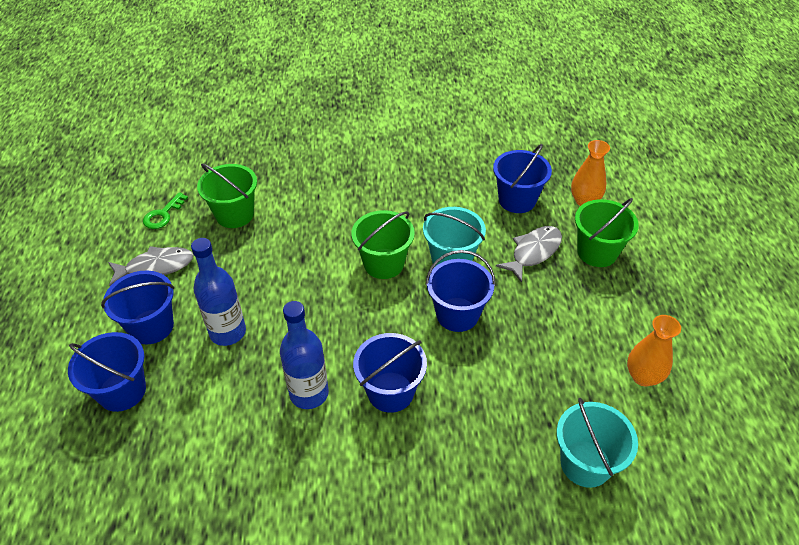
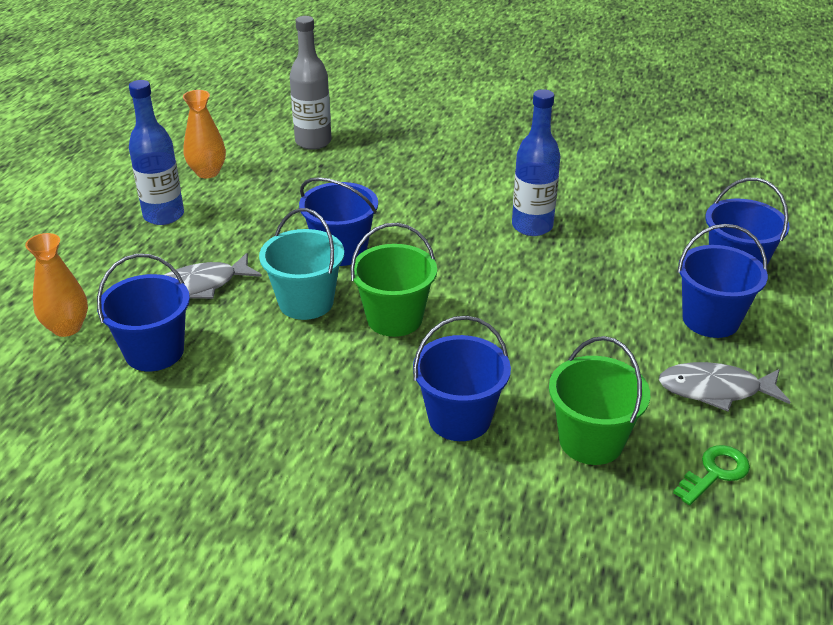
camera: 160 degrees left, 10 degrees down
blue bottle [191,238,246,346] -> blue bottle moved to [129,80,184,225]
blue bucket [353,333,427,413] -> blue bucket moved to [413,316,511,441]
turquoise bucket [557,398,638,488] -> grey bottle [290,16,332,150]
green bucket [575,198,639,267] -> none

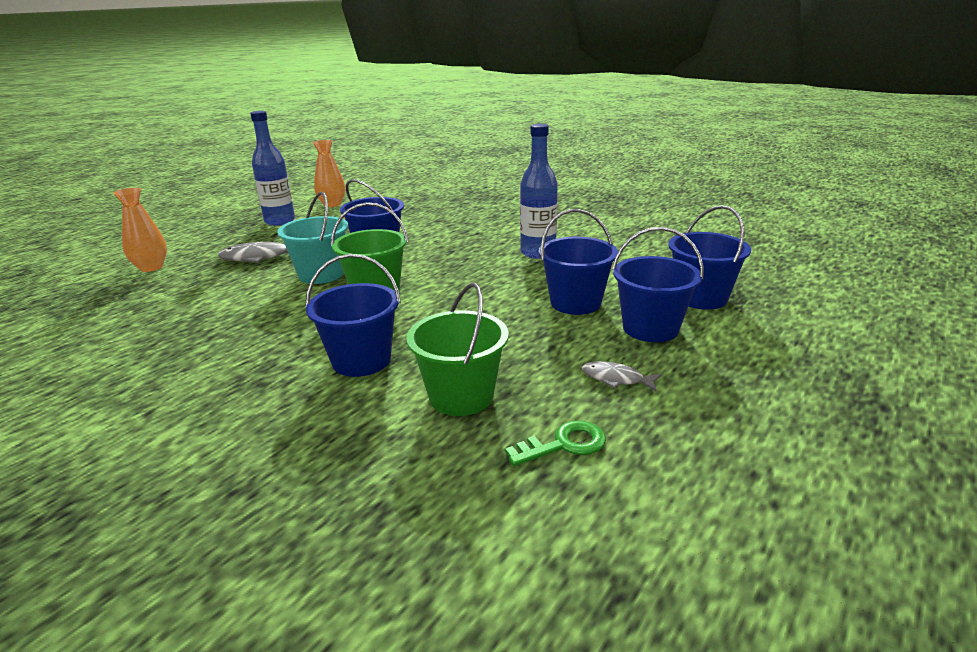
camera: 20 degrees right, 10 degrees down
blue bucket [97,254,190,372] -> blue bucket moved to [539,209,618,315]
grey bottle [290,16,332,150] -> none
grey fish [659,362,790,411] -> grey fish [582,361,661,391], size x0.60

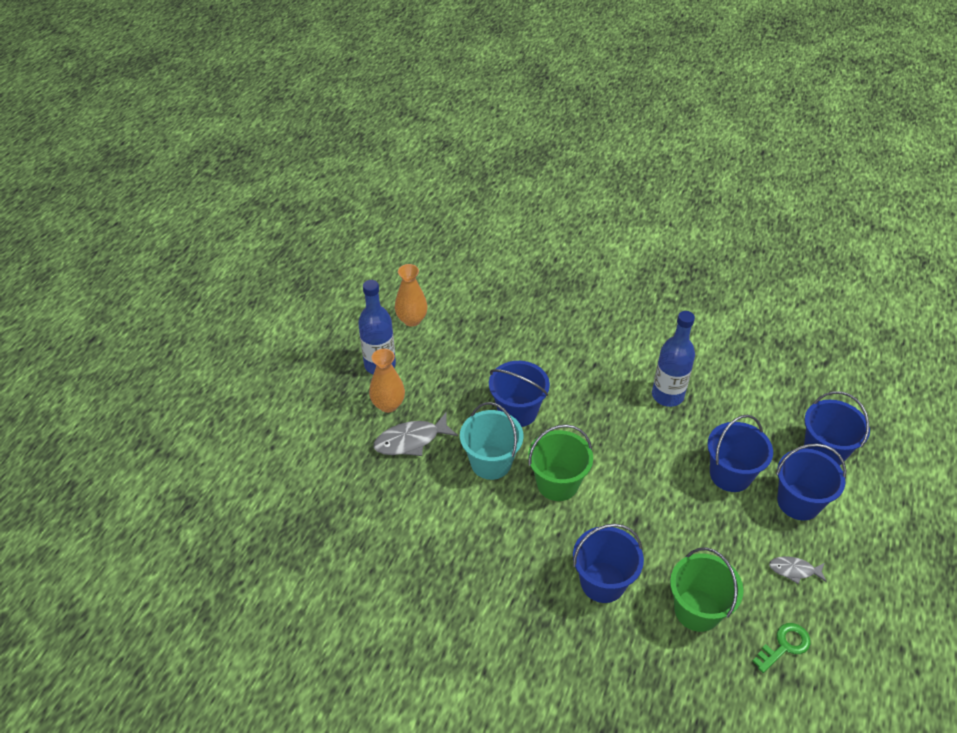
camera: 15 degrees left, 20 degrees up
orange vase [113,188,167,272] -> orange vase moved to [369,349,405,413]

